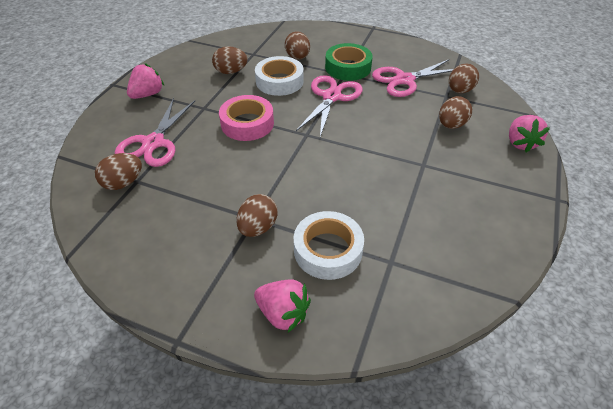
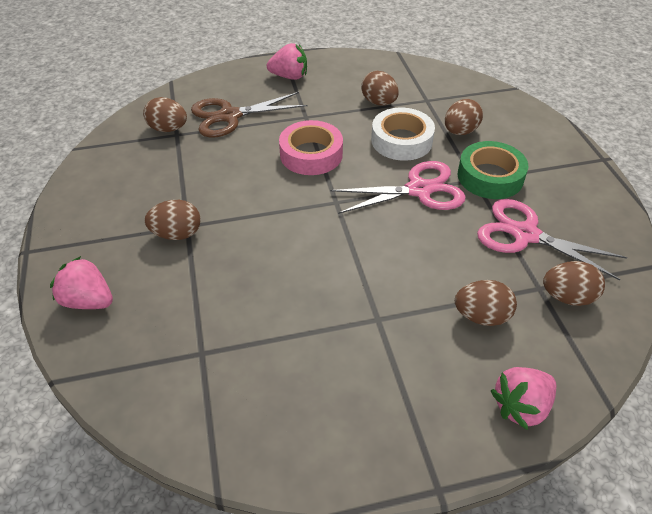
camera: 55 degrees right, 0 degrees up
pink scissors [115,98,195,167] -> brown scissors [191,92,307,137]
pink strawberry [254,279,311,333] -> pink strawberry turned 120 degrees clockwise [50,256,113,309]
white tape [294,211,364,280] -> none

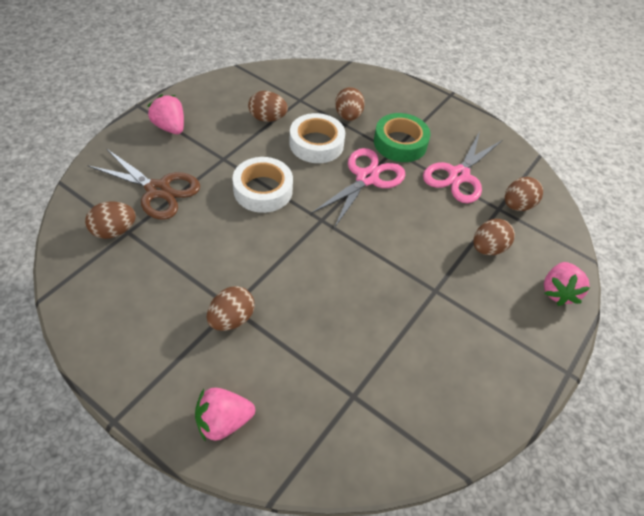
camera: 45 degrees left, 5 degrees up
brown scissors [191,92,307,137] -> brown scissors turned 90 degrees counterclockwise [87,148,200,220]
pink strawberry [267,43,307,80] -> pink strawberry turned 90 degrees counterclockwise [147,94,184,134]
pink tape [279,120,343,175] -> white tape [233,157,293,213]
pink scissors [477,199,627,280] -> pink scissors turned 45 degrees counterclockwise [423,131,503,203]

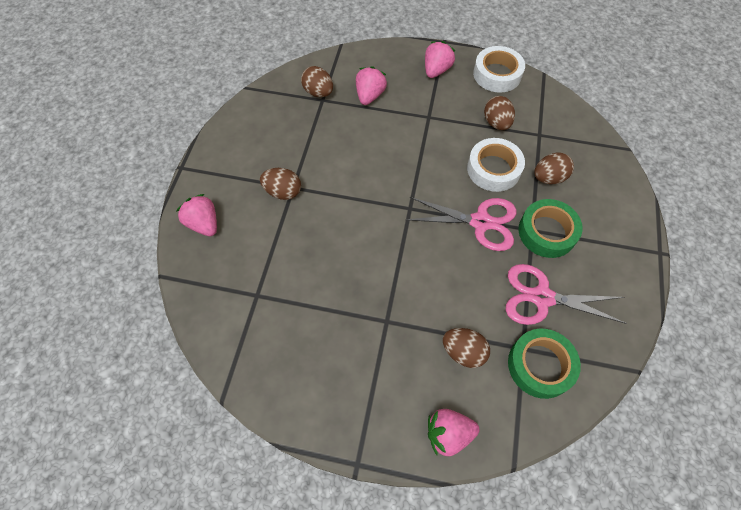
camera: 70 degrees right, 10 degrees up
brown scissors [87,148,200,220] -> pink strawberry [356,66,387,105]
white tape [233,157,293,213] -> white tape moved to [473,46,525,93]
brown egg [504,177,543,211] -> green tape [508,329,581,399]

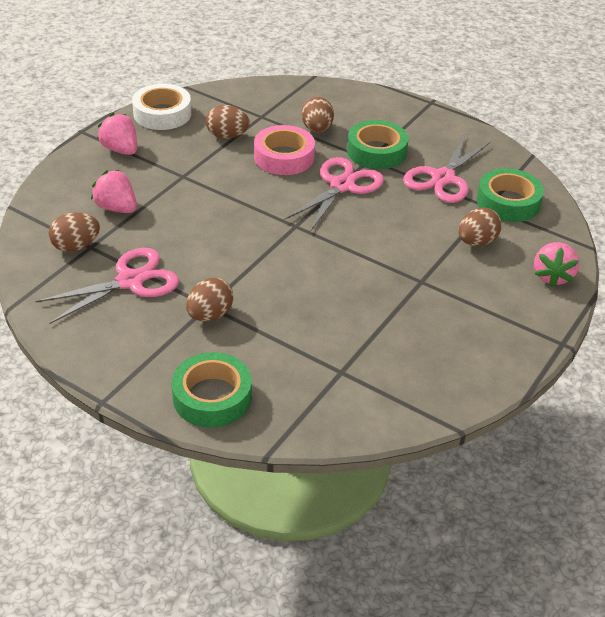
camera: 70 degrees left, 20 degrees down
pink strawberry [176,194,217,236] -> green tape [172,352,252,428]
white tape [467,138,525,192] -> pink tape [254,125,315,175]
none -> pink scissors [35,248,179,324]

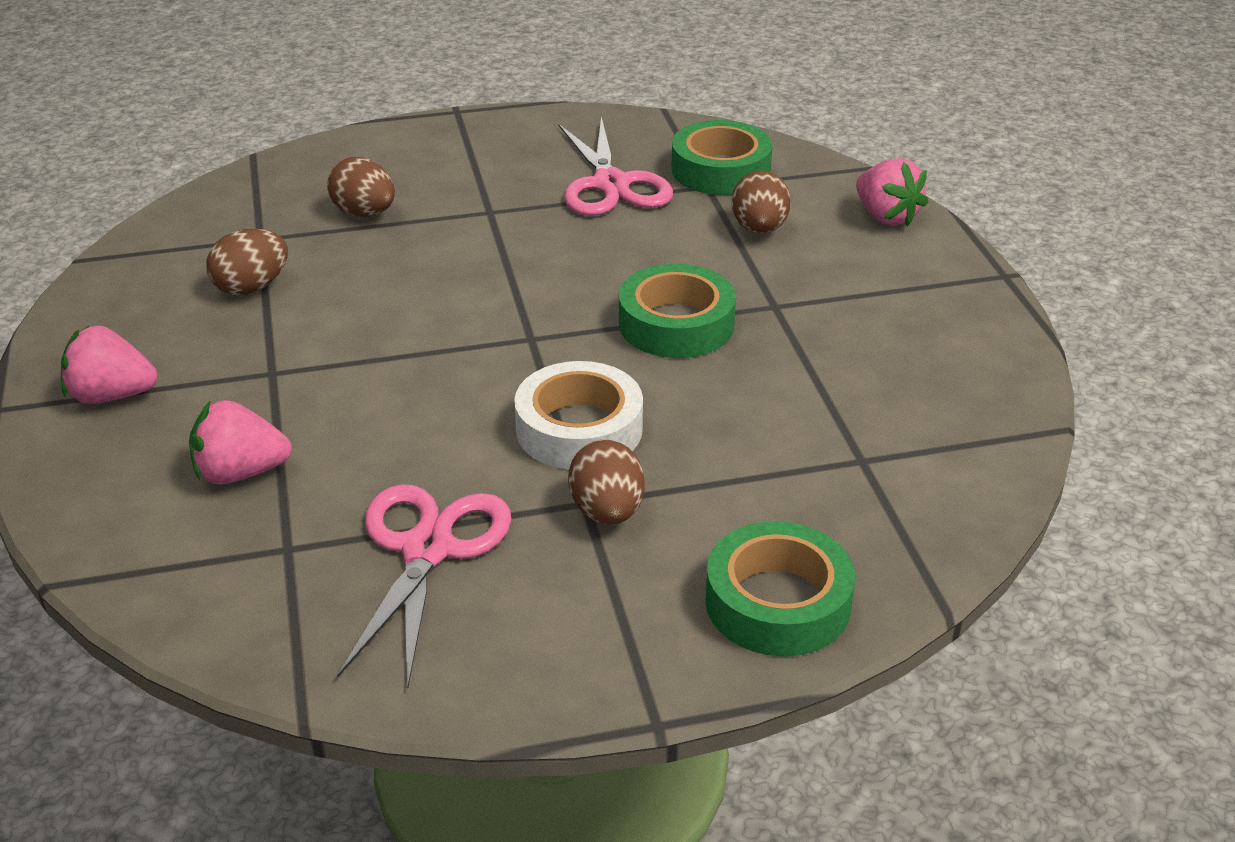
camera: 45 degrees left, 5 degrees down
brown egg [49,212,100,252] -> none
white tape [132,84,191,130] -> white tape moved to [514,361,643,469]
pink tape [254,125,315,175] -> none
pink scissors [284,157,384,232] -> none
green tape [347,120,409,169] -> green tape moved to [619,264,736,358]

